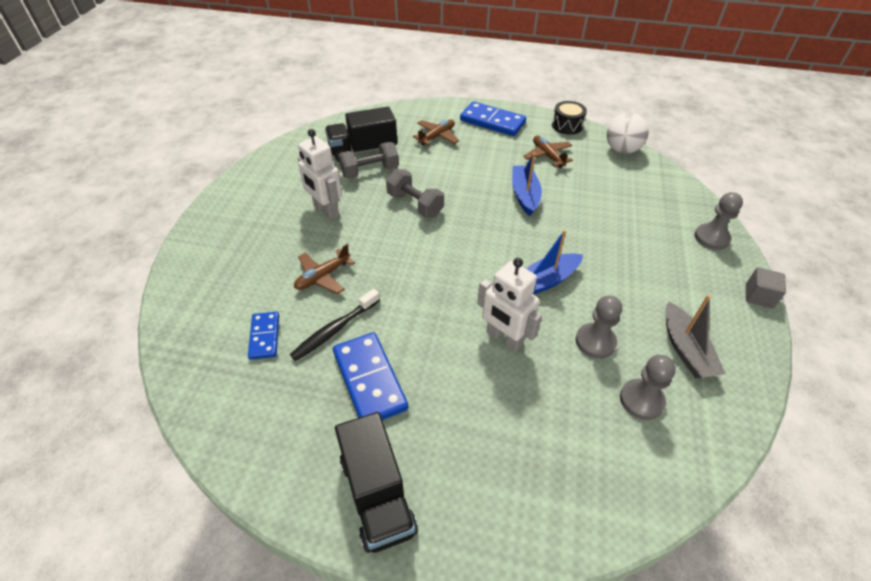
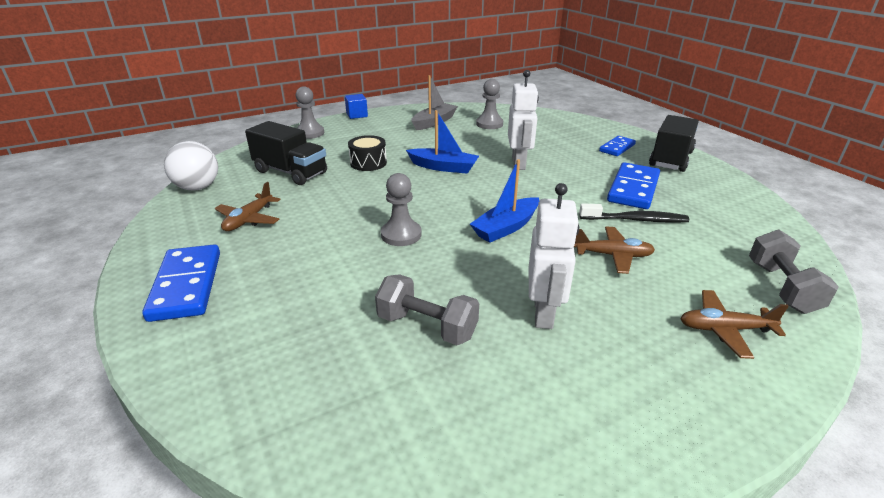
camera: 130 degrees left, 15 degrees down
blue domino [248,312,279,360] -> blue domino moved to [599,136,636,156]
black truck [325,107,397,162] -> black truck moved to [245,121,327,185]
grey dumbbell [386,169,444,218] -> grey dumbbell moved to [749,229,839,314]
brown plane [413,119,459,146] -> brown plane moved to [680,290,789,359]
blue boat [512,152,542,216] -> blue boat moved to [470,159,539,243]
black drum [552,101,587,135] -> black drum moved to [348,135,387,171]
grey pawn [576,296,622,359] -> grey pawn moved to [381,173,422,246]
grey cube [746,267,786,308] -> blue cube [345,94,368,119]

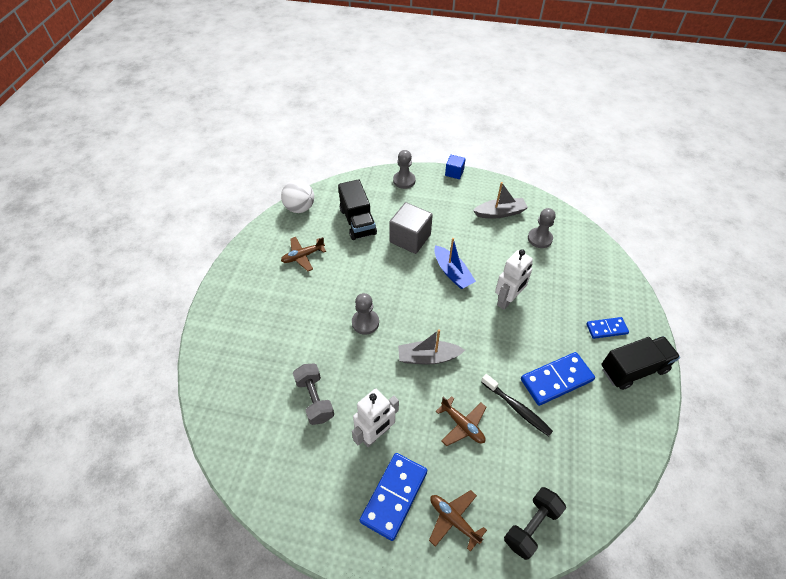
camera: 40 degrees right, 20 degrees up
blue domino [142,244,220,322] -> blue domino moved to [360,453,427,541]
black drum [348,135,387,171] -> grey cube [389,202,433,254]
blue boat [470,159,539,243] -> grey boat [398,329,465,364]
grey dumbbell [749,229,839,314] -> black dumbbell [504,487,566,560]

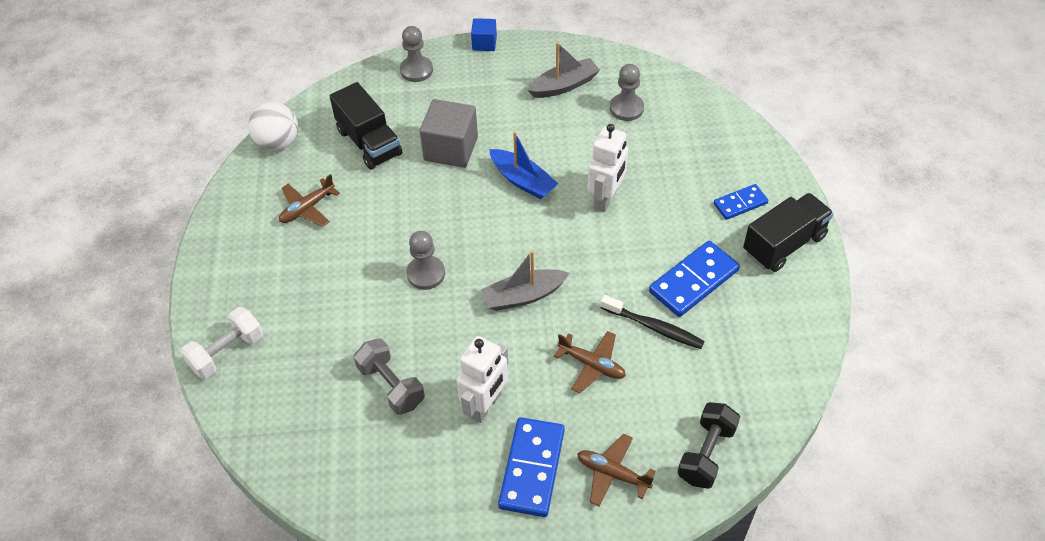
camera: 15 degrees left, 0 degrees up
none -> white dumbbell [180,307,263,379]

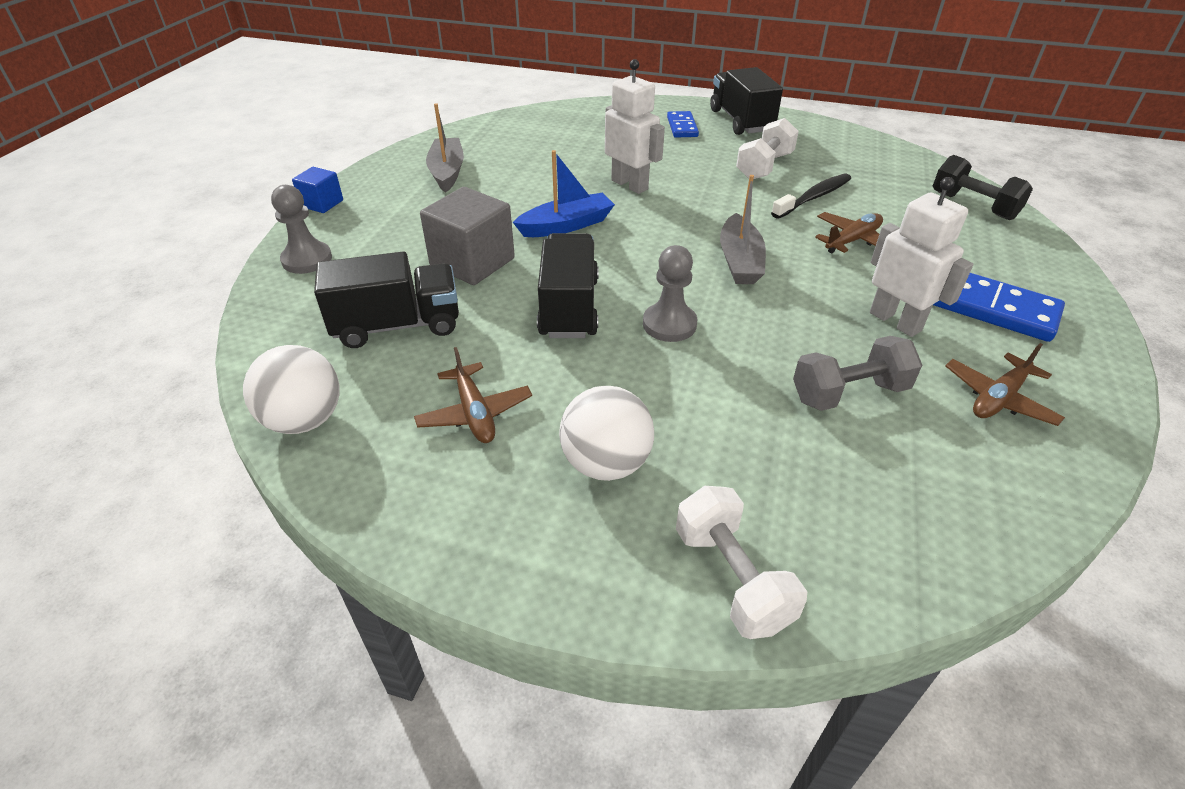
camera: 70 degrees left, 10 degrees down
brown plane [577,434,655,507] -> brown plane moved to [945,343,1065,426]
grey pawn [610,64,644,121] -> none
blue domino [649,241,740,317] -> white dumbbell [736,118,799,179]
none -> black truck [537,233,598,338]
none -> white ball [559,386,654,481]

